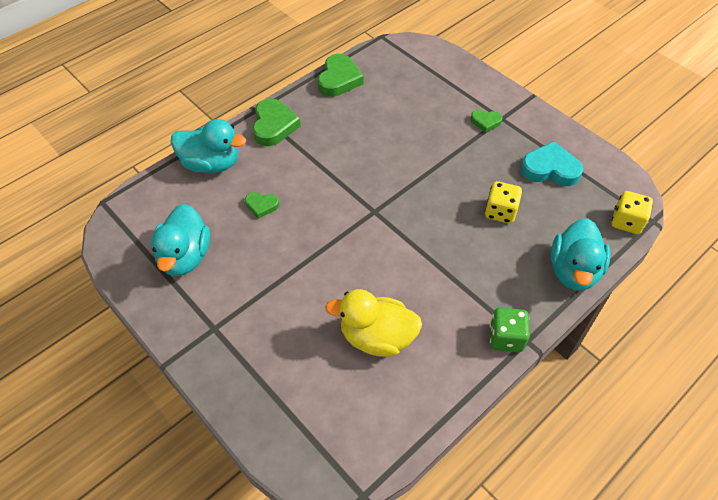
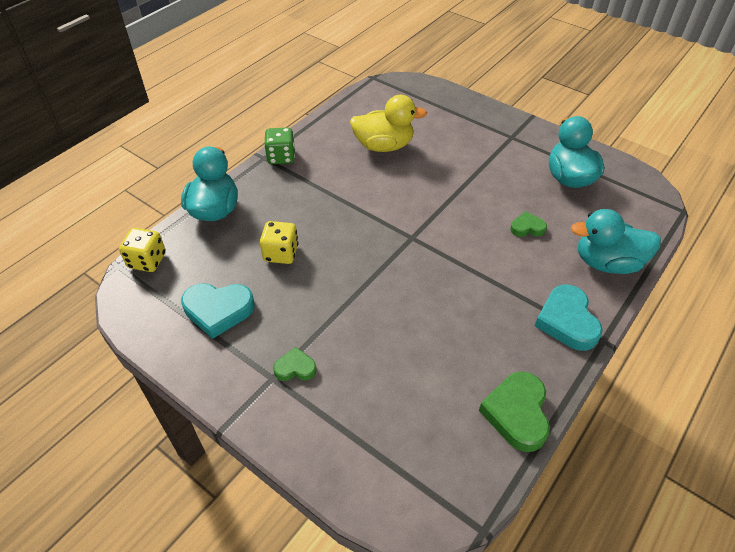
camera: 170 degrees right, 5 degrees down
green heart [253,98,301,146] -> turquoise heart [535,285,603,351]

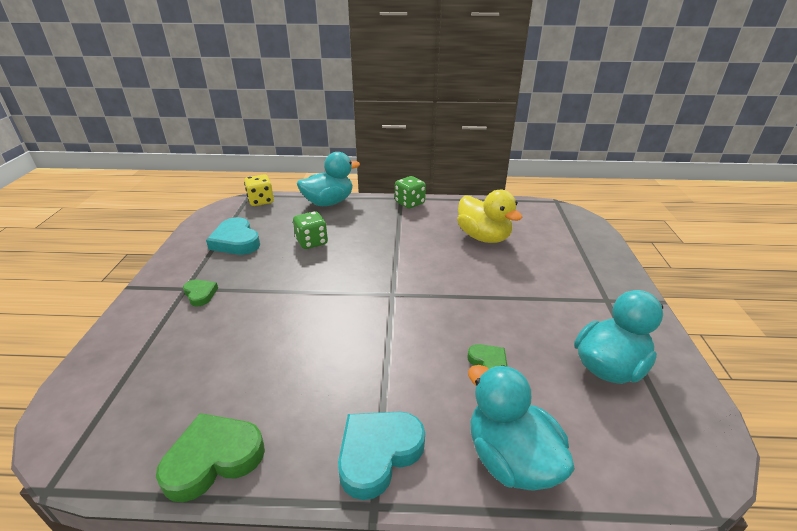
camera: 55 degrees right, 15 degrees down
yellow dice [260,221,298,264] -> green dice [293,211,328,249]

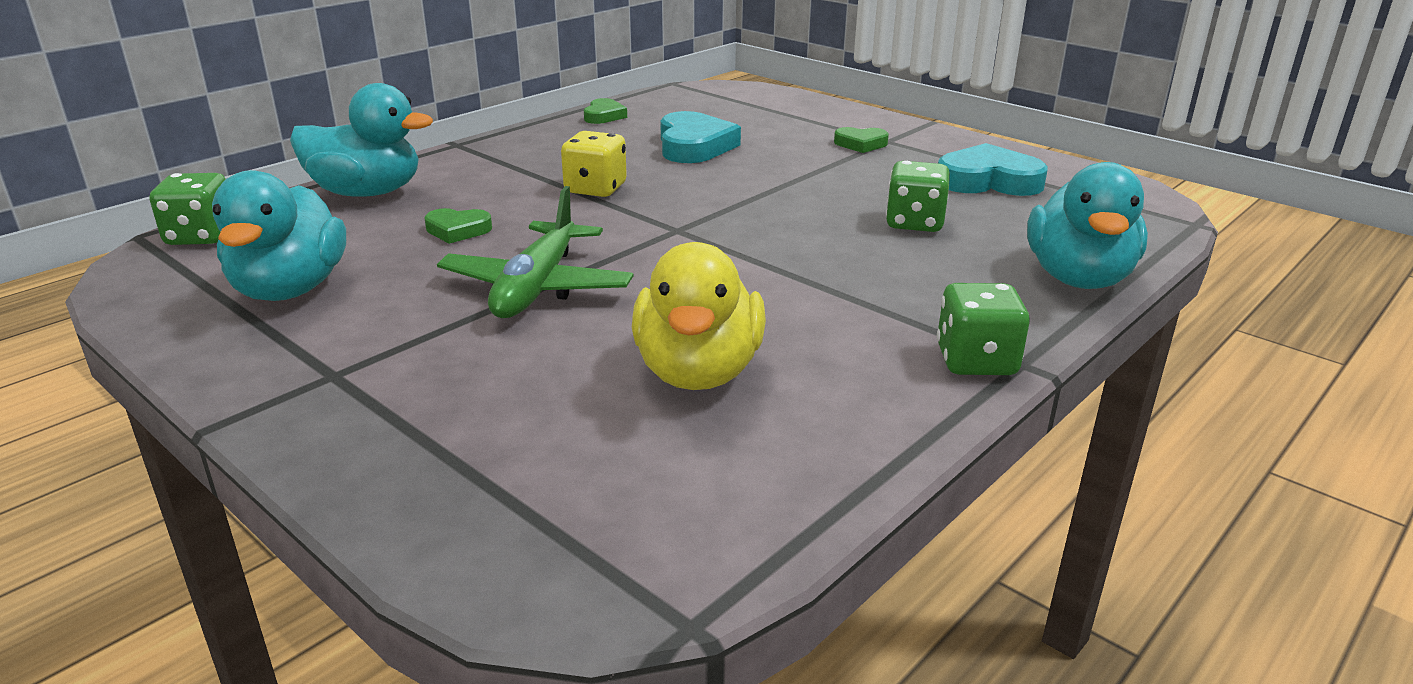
camera: 130 degrees right, 5 degrees down
green heart [156,413,265,502] -> green heart [584,98,627,124], size x0.56
yellow dice [244,175,274,206] -> yellow dice moved to [561,131,627,197]
turquoise heart [338,412,425,500] -> turquoise heart moved to [660,111,741,163]
yellow duck [457,190,522,243] -> yellow duck turned 90 degrees counterclockwise [632,242,766,390]
none -> green dice [150,173,226,245]
none -> green plane [437,186,633,318]

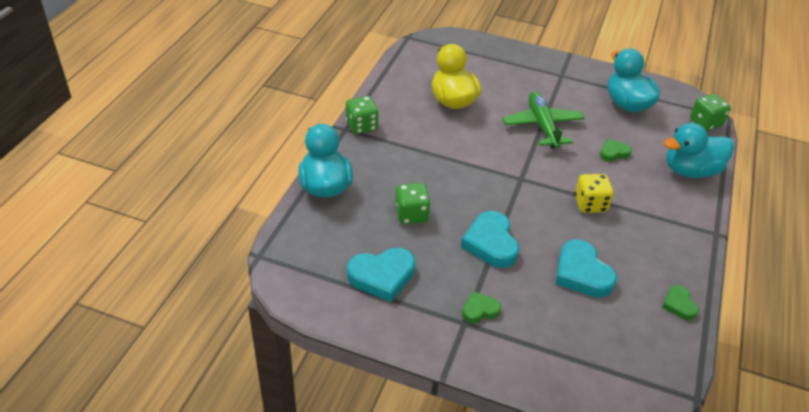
camera: 155 degrees right, 15 degrees up
none -> turquoise heart [461,211,519,268]

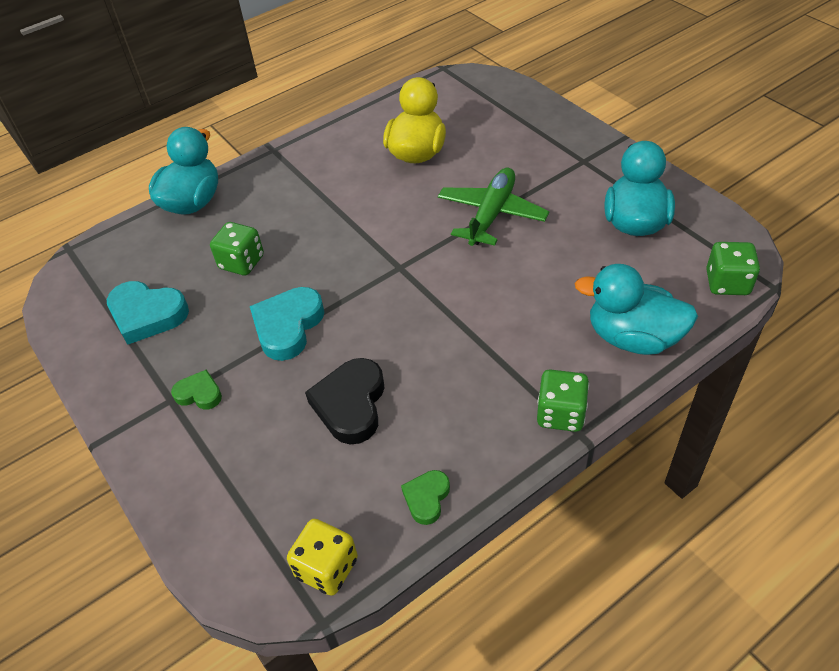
camera: 40 degrees right, 5 degrees up
green dice [345,96,379,134] -> green dice moved to [537,369,589,432]
turquoise heart [556,239,617,298] -> black heart [305,358,385,444]
yellow dice [575,174,614,213] -> yellow dice moved to [287,519,358,596]
green heart [600,139,631,162] -> none

